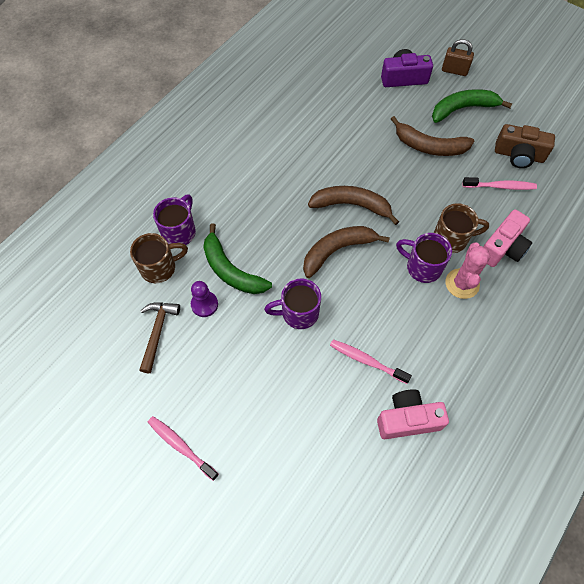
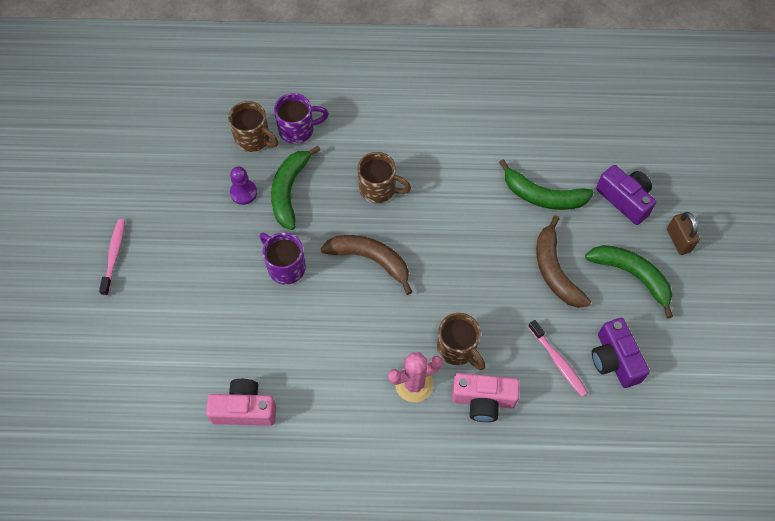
camera: 55 degrees right, 0 degrees up
brown hammer [139,302,180,373] -> none
brown banana [308,186,399,225] -> none
pink toothbrush [330,339,412,384] -> none
pink camera [377,389,449,439] -> pink camera turned 45 degrees counterclockwise [206,379,276,426]
purple mug [396,233,452,283] -> none
brown camera [495,124,555,168] -> purple camera [592,318,650,388]
none -> brown mug [357,152,411,203]
none -> green banana [499,159,594,210]

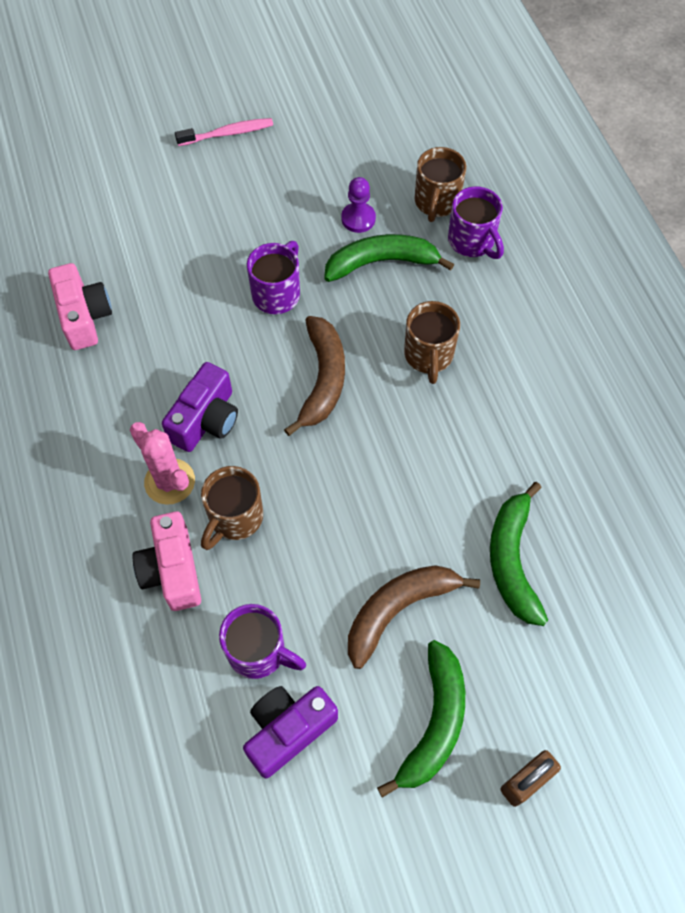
camera: 70 degrees right, 0 degrees up
pink toothbrush [528,320,588,397] -> purple mug [219,604,306,679]
purple camera [596,165,656,225] -> purple camera moved to [162,362,238,452]

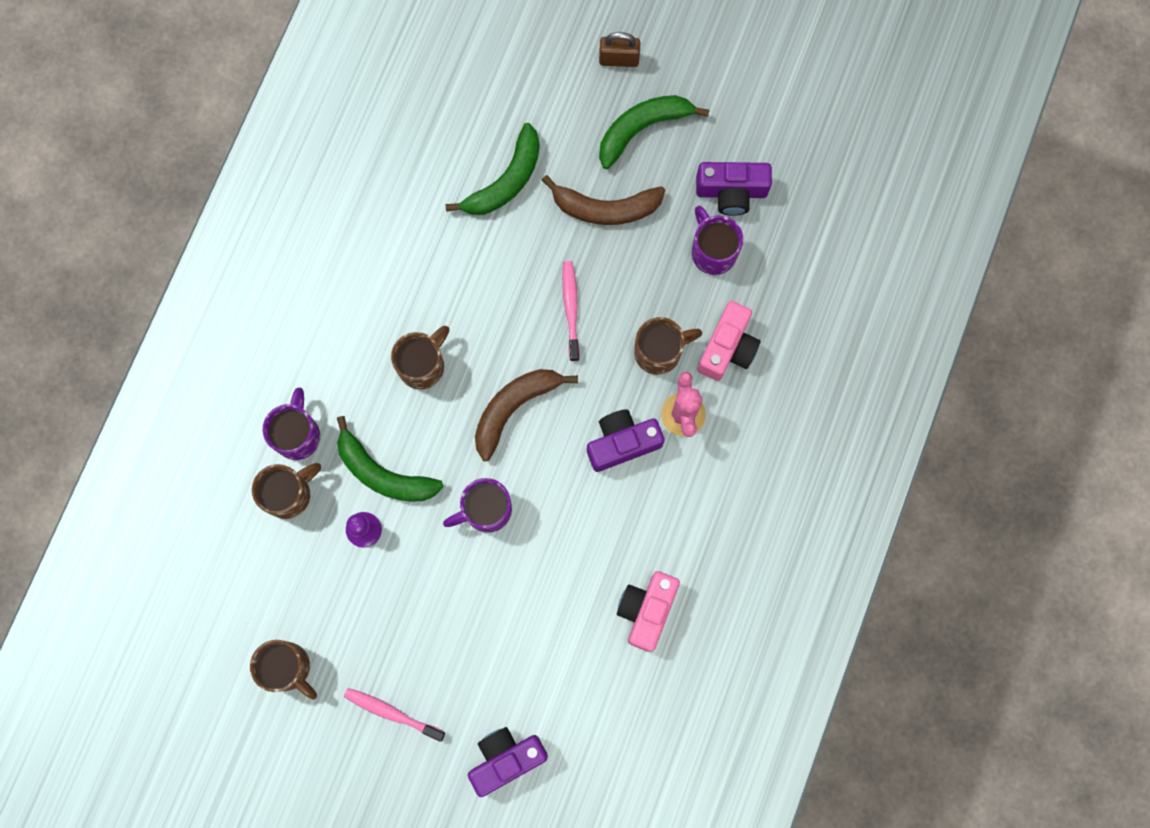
camera: 140 degrees left, 15 degrees up
none -> brown mug [250,640,317,700]
none -> purple camera [468,727,548,797]
none -> pink toothbrush [562,261,580,361]

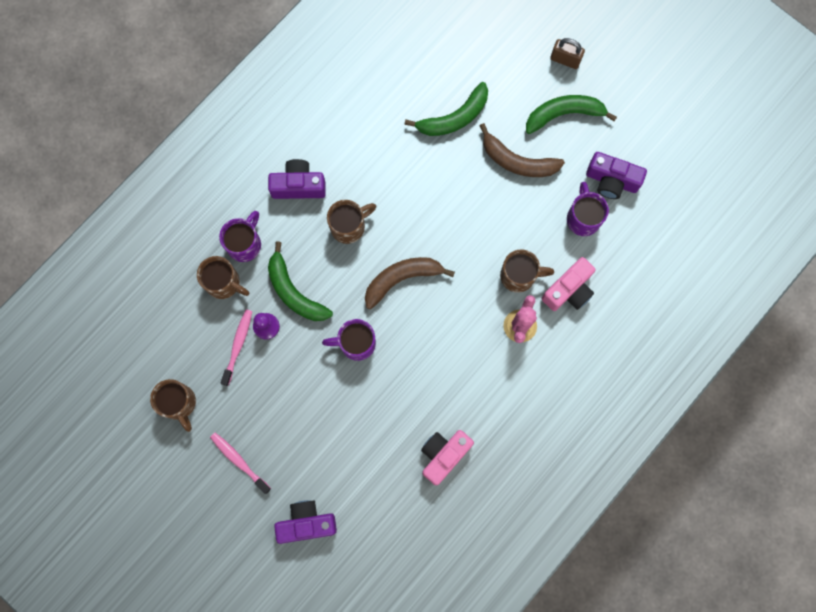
camera: 20 degrees right, 0 degrees up
brown mug [252,463,321,519] -> brown mug turned 45 degrees clockwise [197,256,249,299]
pink toothbrush [562,261,580,361] -> pink toothbrush moved to [221,309,252,386]
purple camera [587,409,665,472] -> purple camera moved to [268,159,326,199]

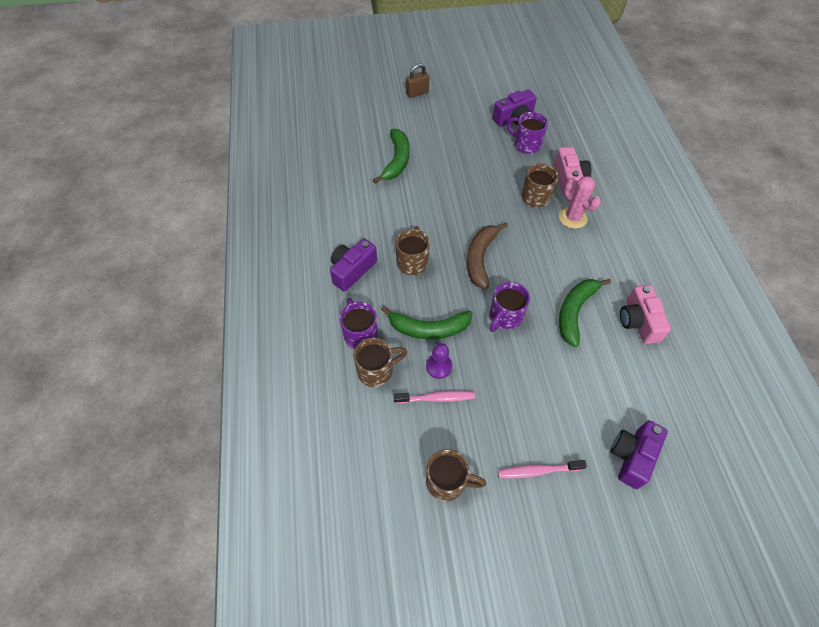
camera: 50 degrees left, 20 degrees down
pink toothbrush [221,309,252,386] -> pink toothbrush turned 120 degrees clockwise [394,391,475,404]
brown banana [479,123,565,177] -> none
green banana [526,95,617,134] -> green banana moved to [559,279,611,347]

